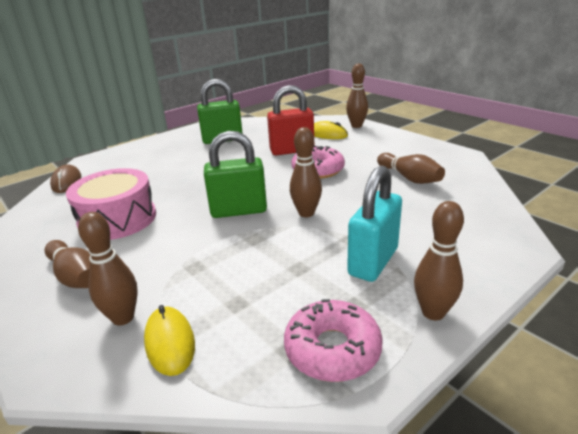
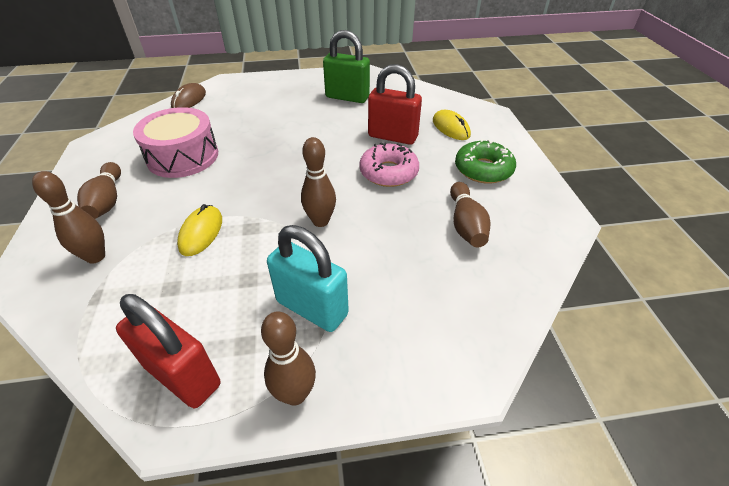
camera: 30 degrees right, 15 degrees up
yellow mouse [144,305,195,376] -> yellow mouse moved to [177,204,222,256]
green padlock [204,131,267,218] -> none
pink donut [284,299,383,382] -> red padlock [116,294,220,408]
brown bowling pin [346,63,368,128] -> none
turquoise padlock [347,165,402,282] -> turquoise padlock turned 60 degrees clockwise [267,225,349,332]
none -> green donut [455,139,516,184]

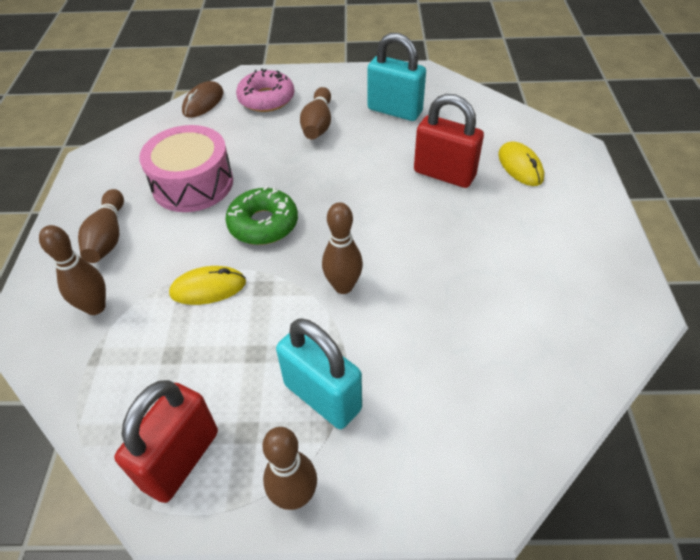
camera: 10 degrees right, 5 degrees up
red padlock [116,294,220,408] -> red padlock turned 75 degrees clockwise [114,380,218,503]
yellow mouse [177,204,222,256] -> yellow mouse turned 60 degrees clockwise [169,266,246,305]
green padlock [323,30,370,103] -> turquoise padlock [367,33,426,121]
pink donut [359,142,419,187] -> pink donut moved to [236,69,294,112]
brown bowling pin [450,182,490,247] -> brown bowling pin moved to [300,87,331,139]
green donut [455,139,516,184] -> green donut moved to [225,186,298,245]

